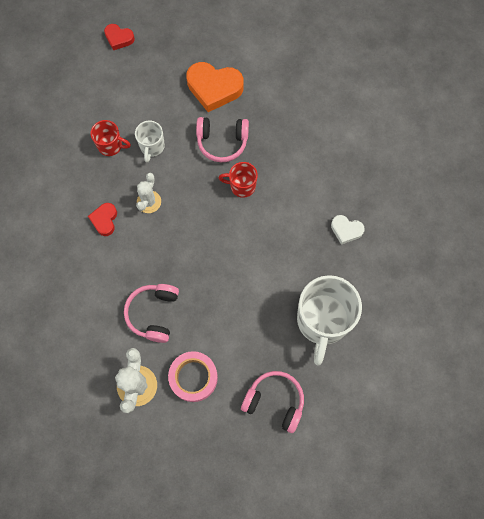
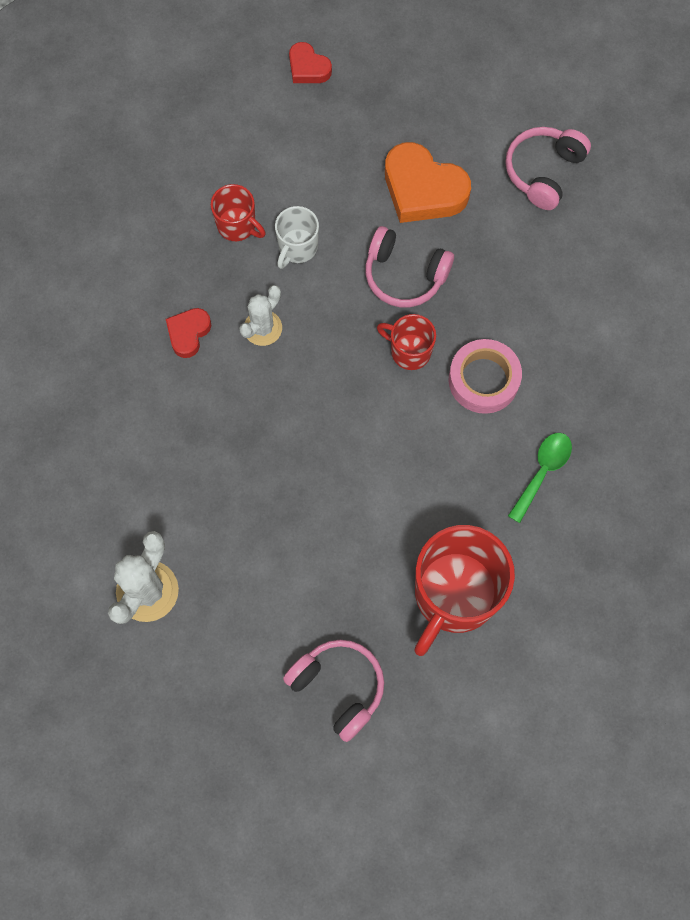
camera: 20 degrees right, 0 degrees up
pink headphones [124,284,179,343] -> pink headphones moved to [506,127,591,210]
pink tape [168,351,218,402] -> pink tape moved to [449,339,522,414]
white mug [297,275,362,366] -> red mug [414,525,515,656]
white heart [331,215,365,245] -> green spoon [508,433,572,523]

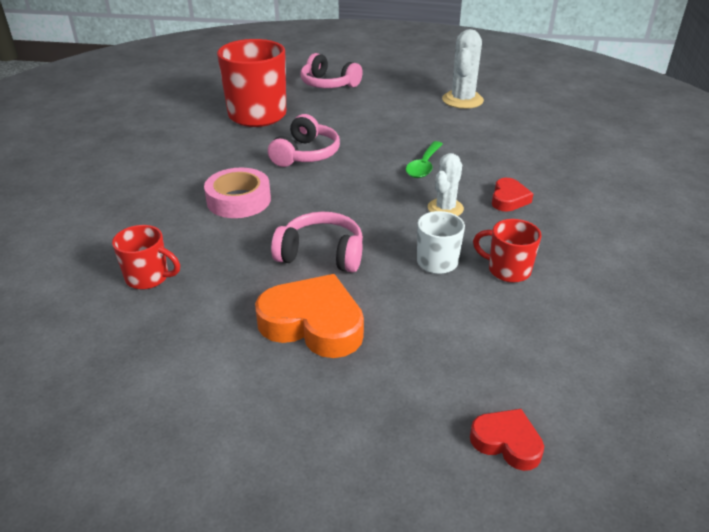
camera: 170 degrees right, 35 degrees down
red mug [377,314,436,370] -> red mug moved to [112,225,180,289]
pink headphones [506,127,591,210] -> pink headphones moved to [268,114,340,167]
green spoon [508,433,572,523] -> green spoon moved to [406,141,443,178]

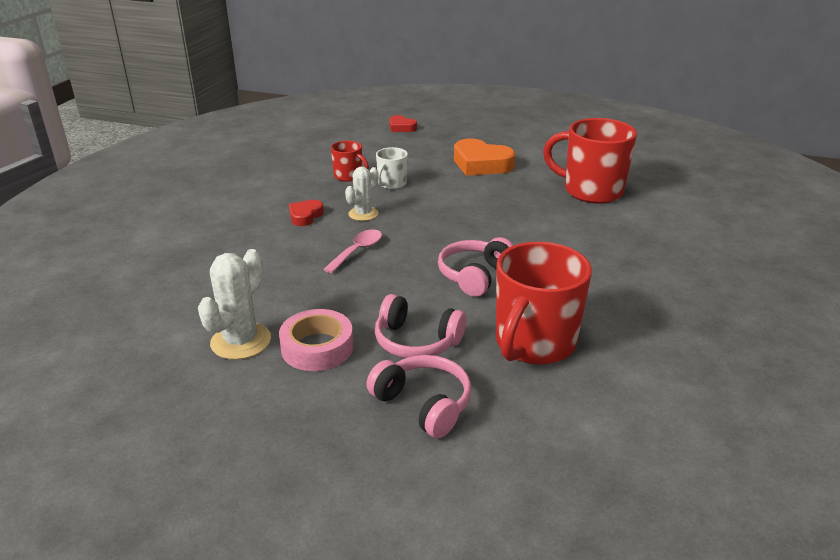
camera: 170 degrees left, 5 degrees down
red mug [112,225,180,289] -> red mug [543,118,637,204], size x1.98
pink tape [204,168,271,218] -> pink tape moved to [279,309,353,371]
pink headphones [271,212,363,272] -> pink headphones moved to [375,294,466,358]
green spoon [406,141,443,178] -> pink spoon [323,229,382,273]

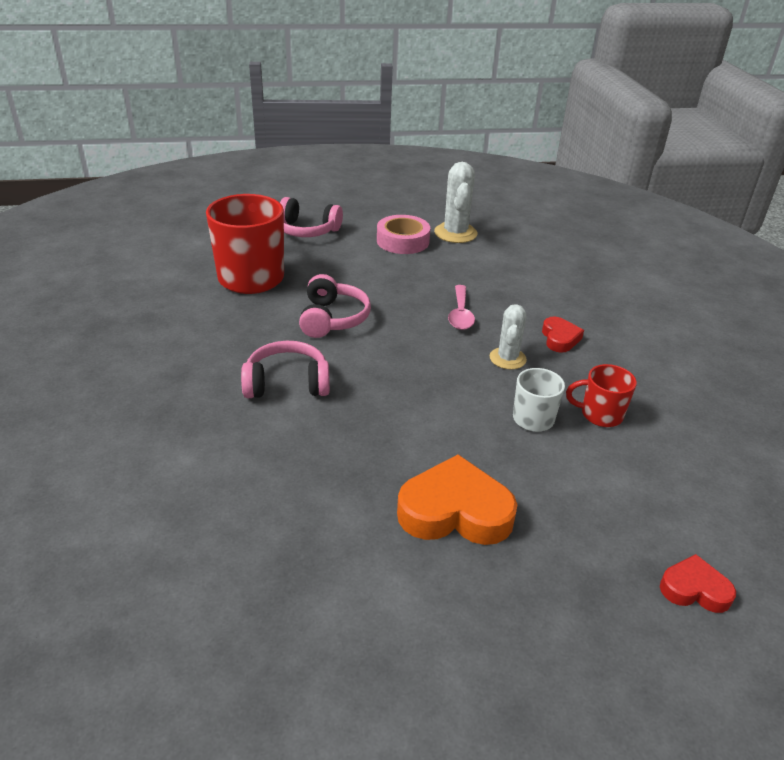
camera: 150 degrees right, 5 degrees up
pink headphones [375,294,466,358] -> pink headphones moved to [241,341,330,398]
red mug [543,118,637,204] -> none

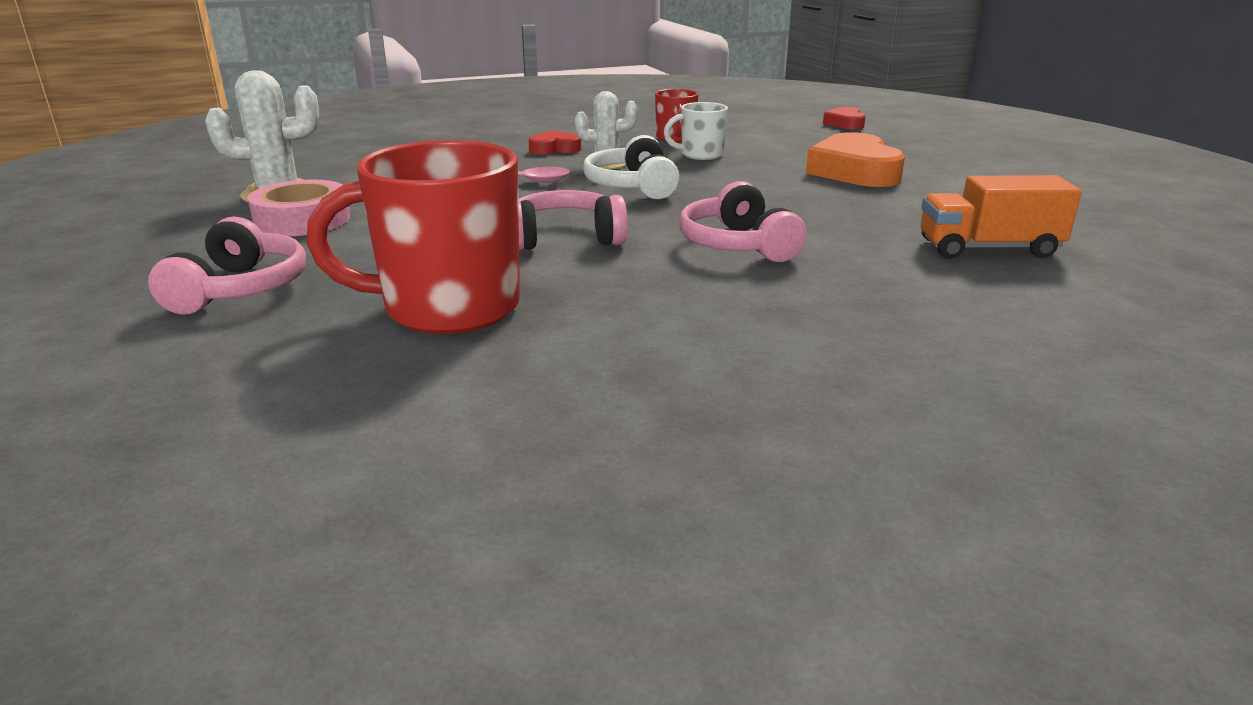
camera: 100 degrees left, 10 degrees down
none -> white headphones [583,135,679,199]
none -> orange truck [921,175,1082,259]

